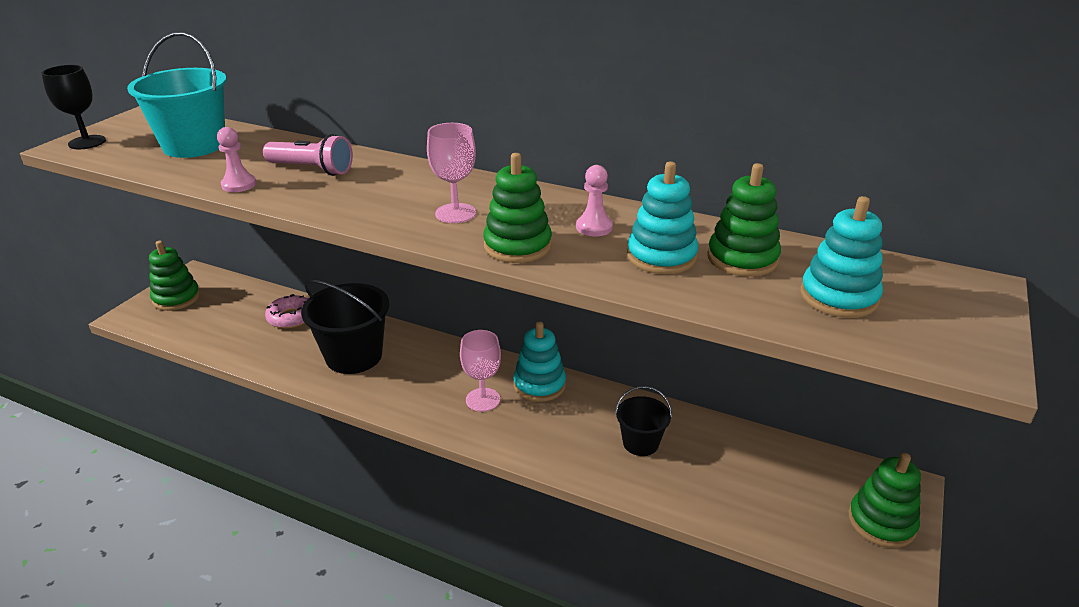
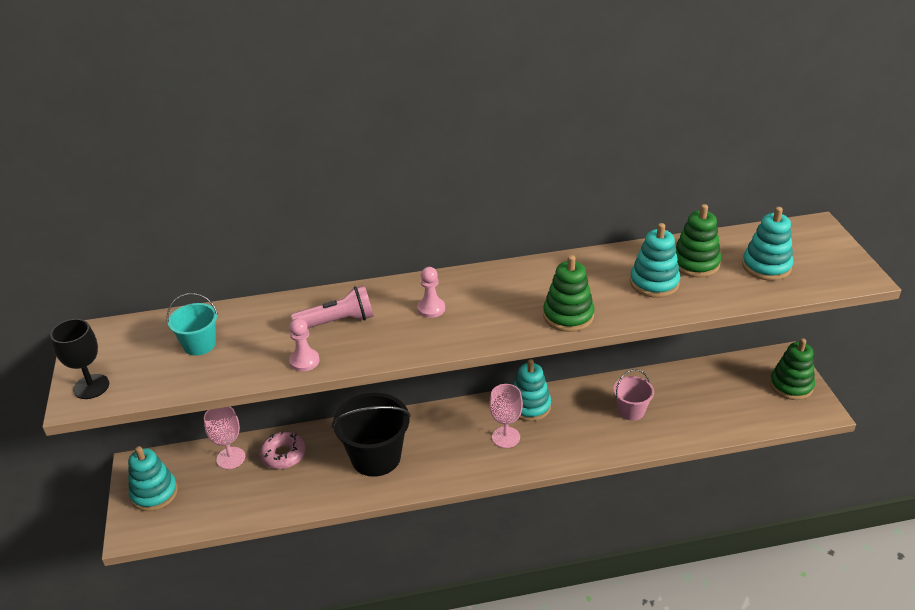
camera: 35 degrees left, 5 degrees up
turquoise bucket [127,32,227,158] -> turquoise bucket [167,293,218,356], size x0.56
green stacking toy [149,241,200,311] -> turquoise stacking toy [128,446,178,511]
pink goblet [427,123,476,223] -> pink goblet moved to [204,406,245,469]
pink pawn [576,165,613,236] -> pink pawn moved to [417,267,445,318]
black bucket [615,386,672,456] -> pink bucket [613,369,654,421]

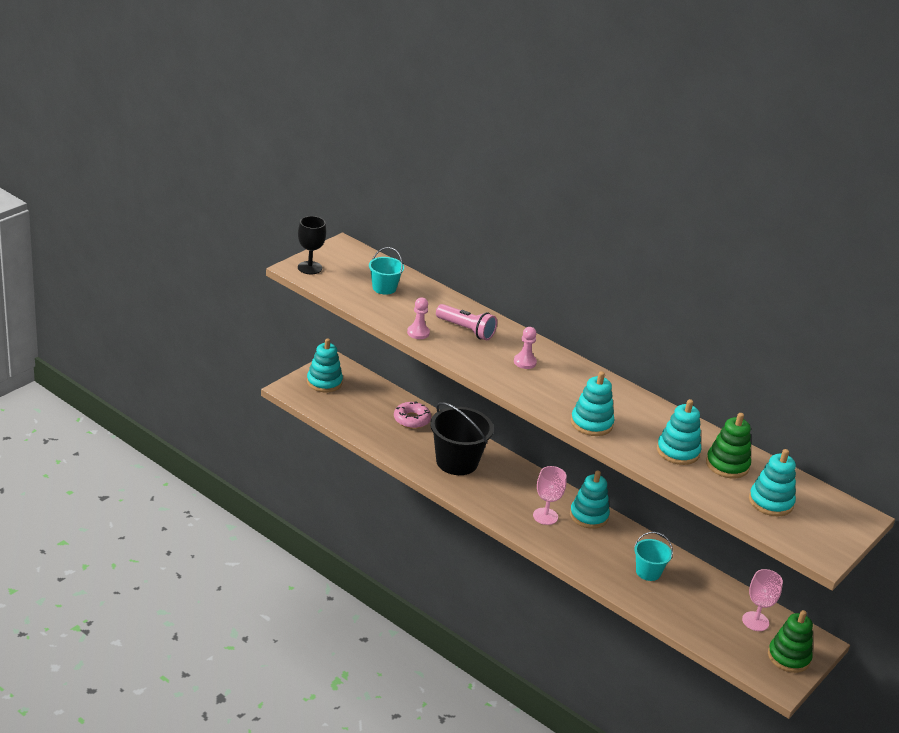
camera: 45 degrees right, 5 degrees down
pink goblet [204,406,245,469] -> pink goblet moved to [742,569,783,631]
green stacking toy [543,255,595,332] -> turquoise stacking toy [571,371,614,436]
pink bucket [613,369,654,421] -> turquoise bucket [634,532,673,581]

